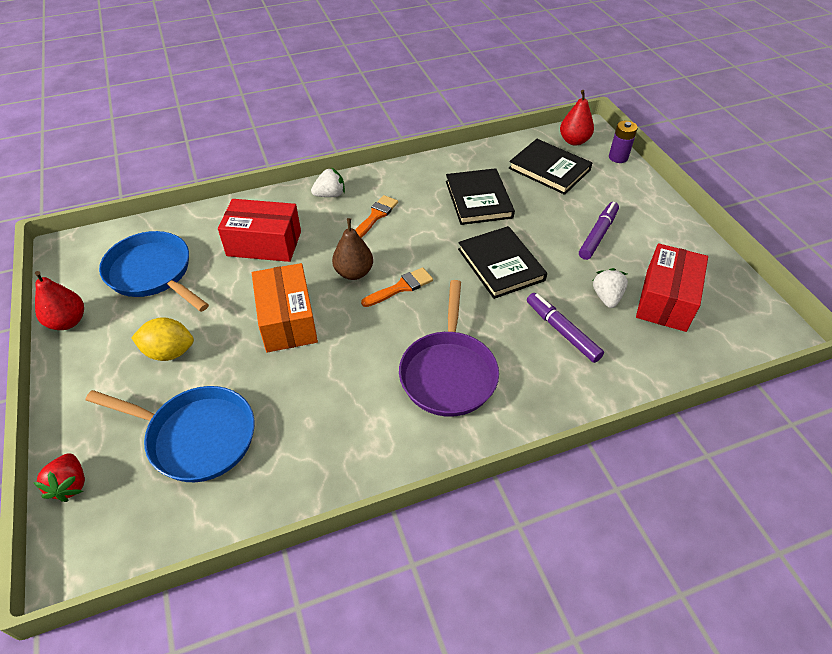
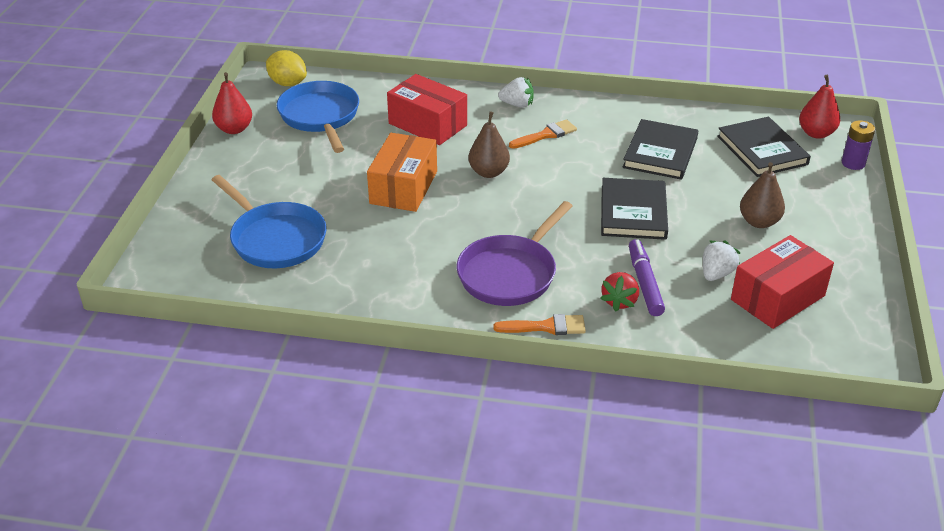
camera: 30 degrees right, 10 degrees down
red strawberry [33,453,85,502] -> red strawberry moved to [600,272,639,312]
yellow lemon [131,317,194,361] -> yellow lemon moved to [266,50,307,86]
orange brush [361,267,433,307] -> orange brush moved to [493,314,586,335]
purple marker [579,202,619,260] -> brown pear [740,162,785,228]

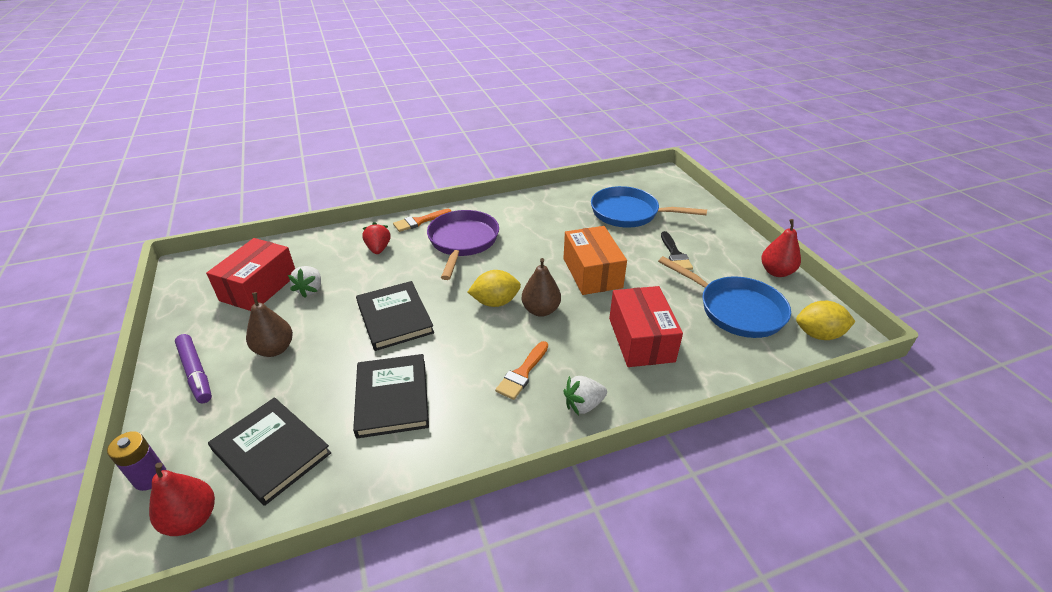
camera: 150 degrees right, 0 degrees up
red box [387,74,467,145] -> red box turned 75 degrees clockwise [609,286,683,367]
purple marker [629,239,665,316] -> purple marker moved to [175,334,212,403]
none -> yellow lemon [468,270,521,307]
none -> black brush [661,231,693,270]

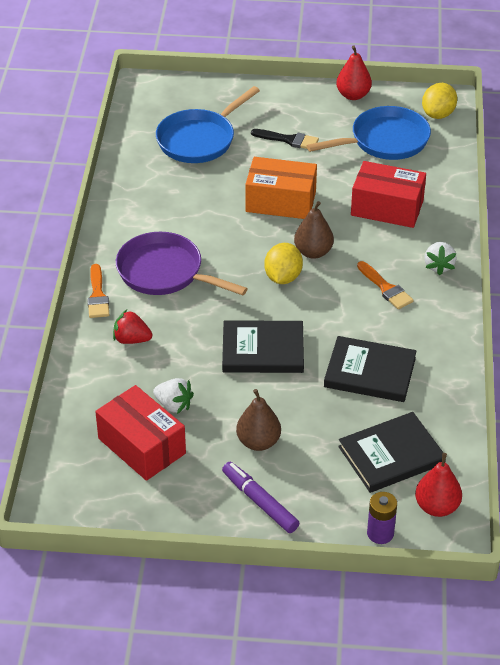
camera: 65 degrees left, 5 degrees up
purple marker [175,334,212,403] -> purple marker turned 120 degrees counterclockwise [222,462,299,533]

